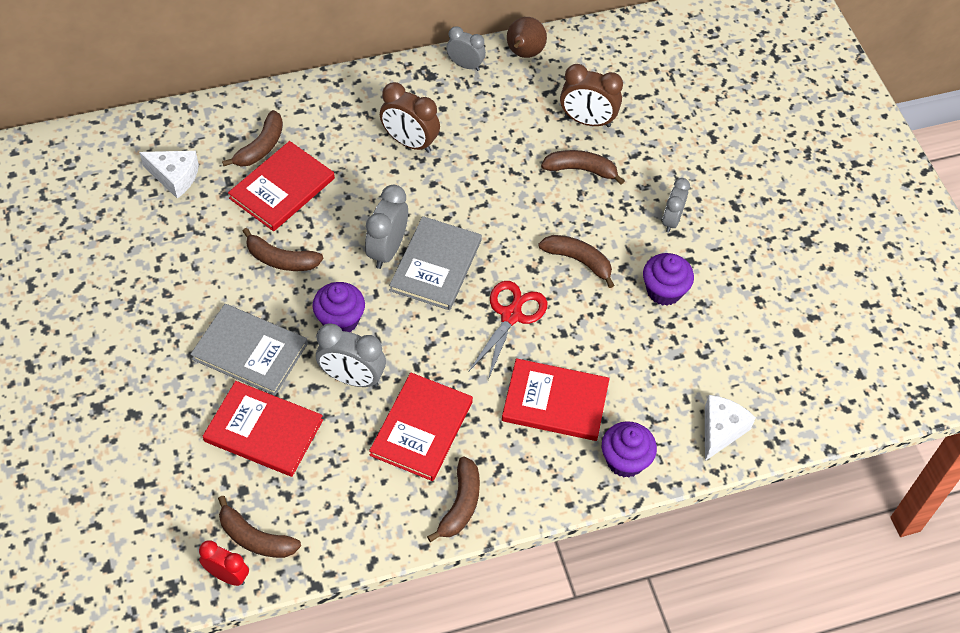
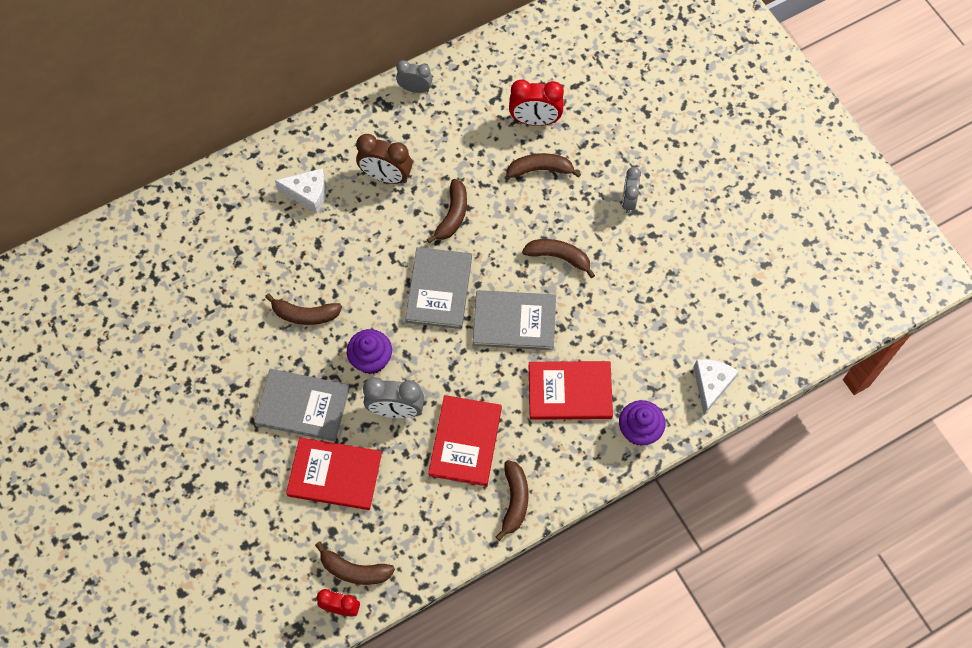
camera: 10 degrees left, 10 degrees up
white cheese [139,151,199,199] -> white cheese moved to [275,168,326,213]
brown banana [222,110,283,166] -> brown banana moved to [427,179,467,243]
red book [228,141,335,231] -> none
grey clock [365,185,408,269] -> none
red scissors [469,281,547,380] -> grey book [473,290,556,350]
brown pear [507,17,547,58] -> none
brown clock [560,64,623,127] -> red clock [509,80,564,126]
purple cupcake [643,253,694,306] -> none

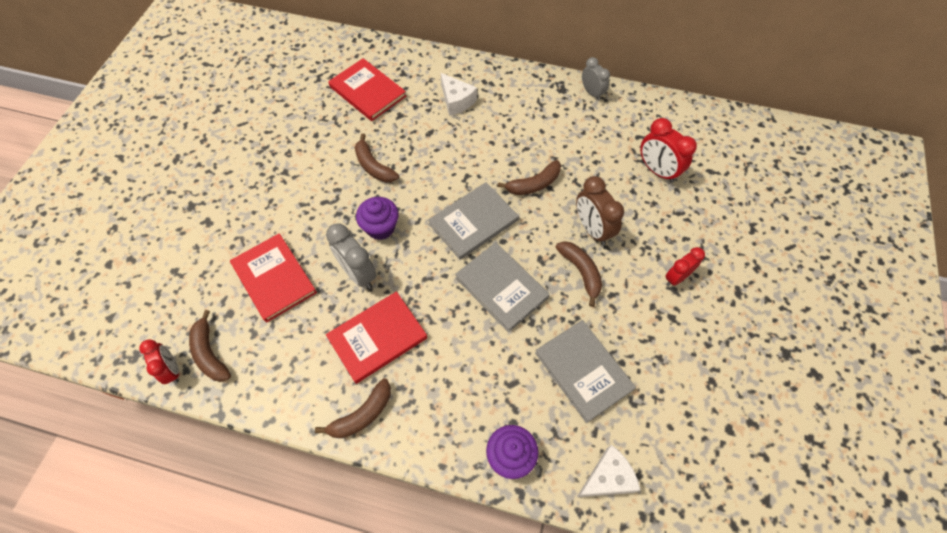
camera: 45 degrees right, 5 degrees down
grey book [254,369,350,441] -> grey book moved to [535,320,636,423]
brown clock [356,134,412,184] -> brown clock moved to [576,176,624,245]
brown banana [506,153,581,178] -> none
red book [529,361,613,420] -> red book moved to [328,58,406,121]
grey clock [622,167,641,213] -> red clock [665,247,705,286]

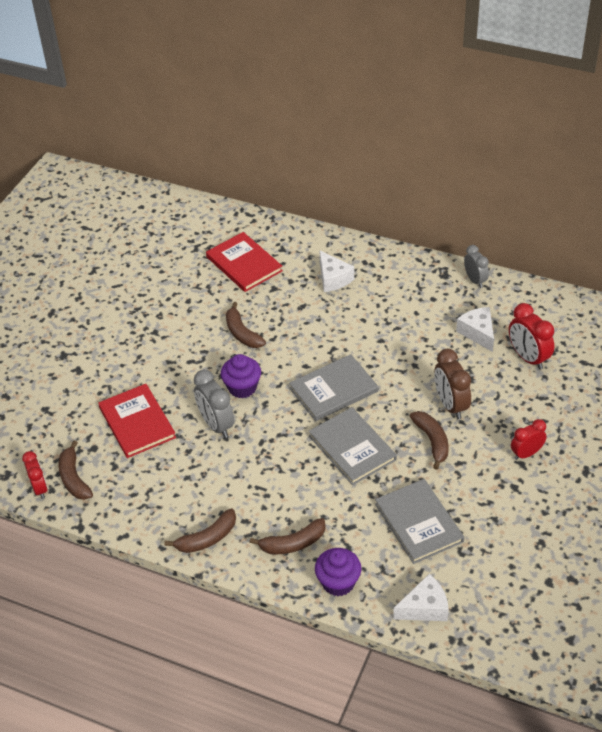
camera: 10 degrees right, 15 degrees down
red book [326,291,427,384] -> none
brown banana [498,160,561,195] -> brown banana moved to [249,518,326,554]
none -> white cheese [456,307,494,352]

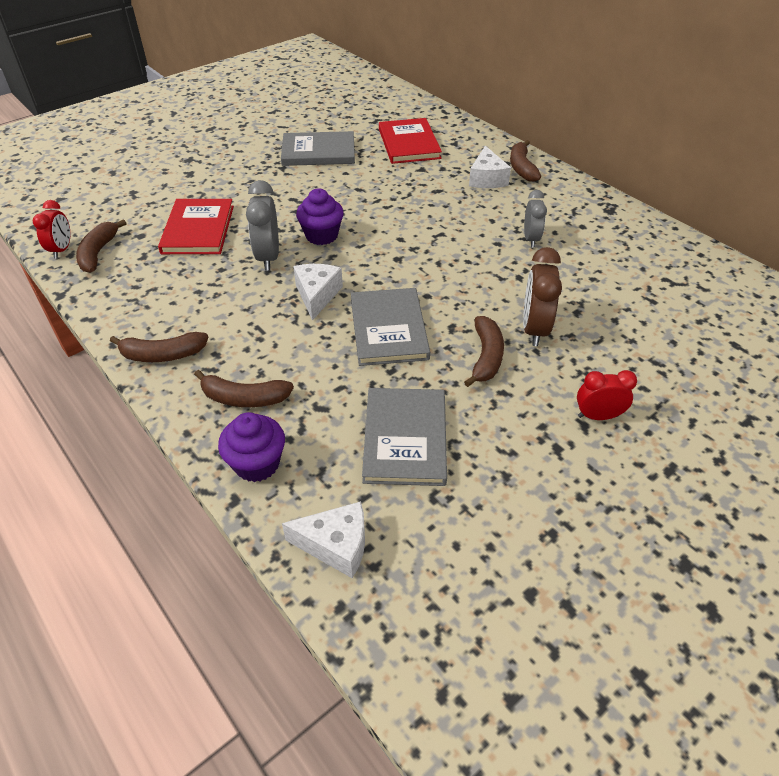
camera: 25 degrees right, 0 degrees up
brown banana [226,302,266,348] -> brown banana moved to [510,140,541,182]
grey book [289,354,378,421] -> grey book moved to [281,131,355,166]
white cheese [456,307,494,352] -> white cheese moved to [293,264,343,321]
grey clock [464,245,489,288] -> grey clock moved to [524,190,547,247]
red clock [509,303,554,370] -> none

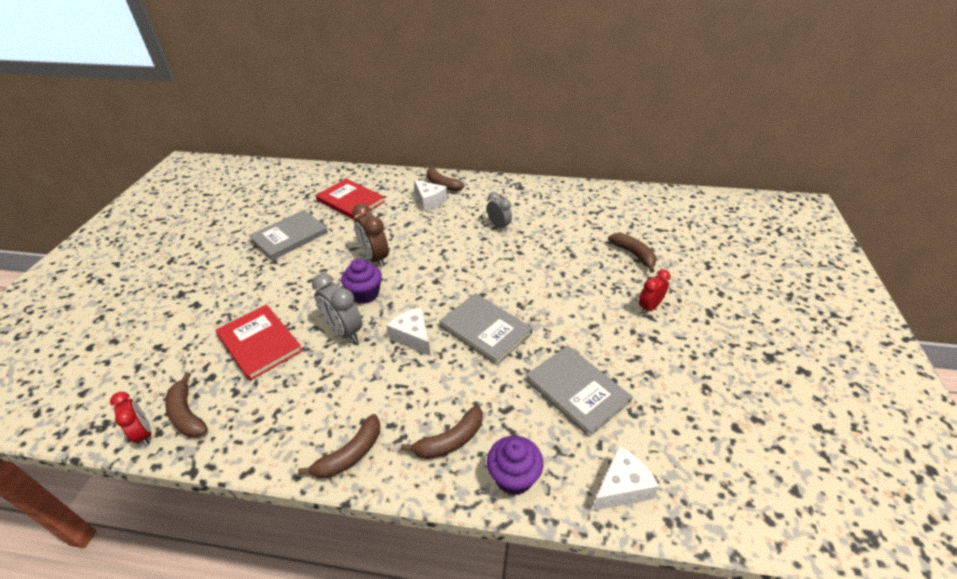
camera: 40 degrees left, 5 degrees down
brown banana [464,316,504,387] -> brown banana moved to [608,233,656,273]
brown clock [523,247,562,346] -> brown clock moved to [352,204,389,267]

